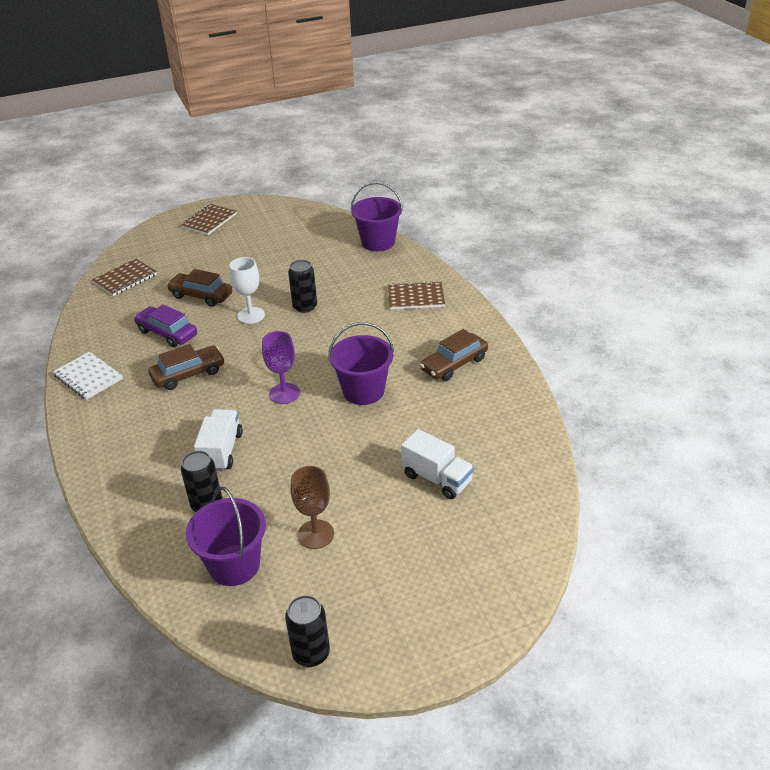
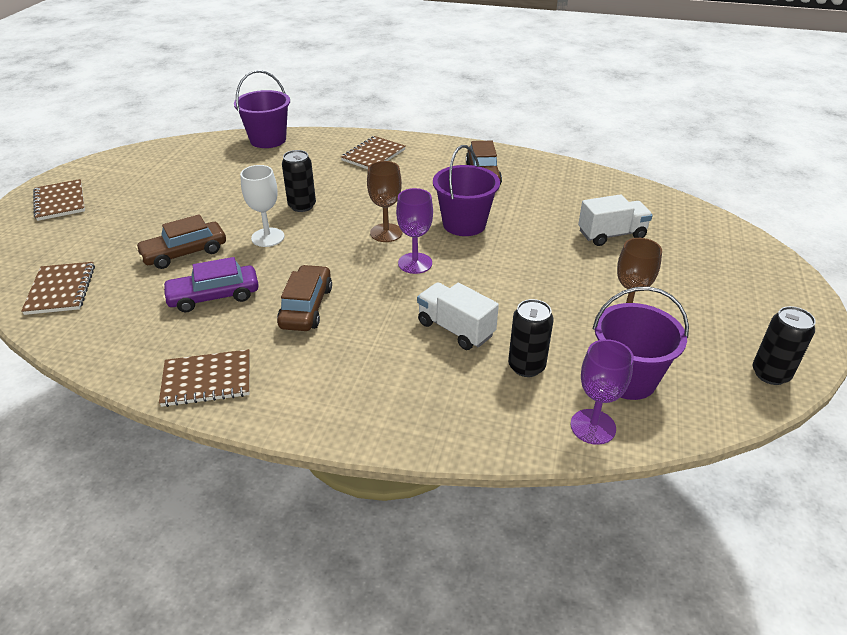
camera: 55 degrees left, 0 degrees up
white notebook [53,352,123,400] -> brown notebook [159,349,250,407]
none -> brown goblet [367,161,402,242]
none -> purple goblet [570,339,634,445]

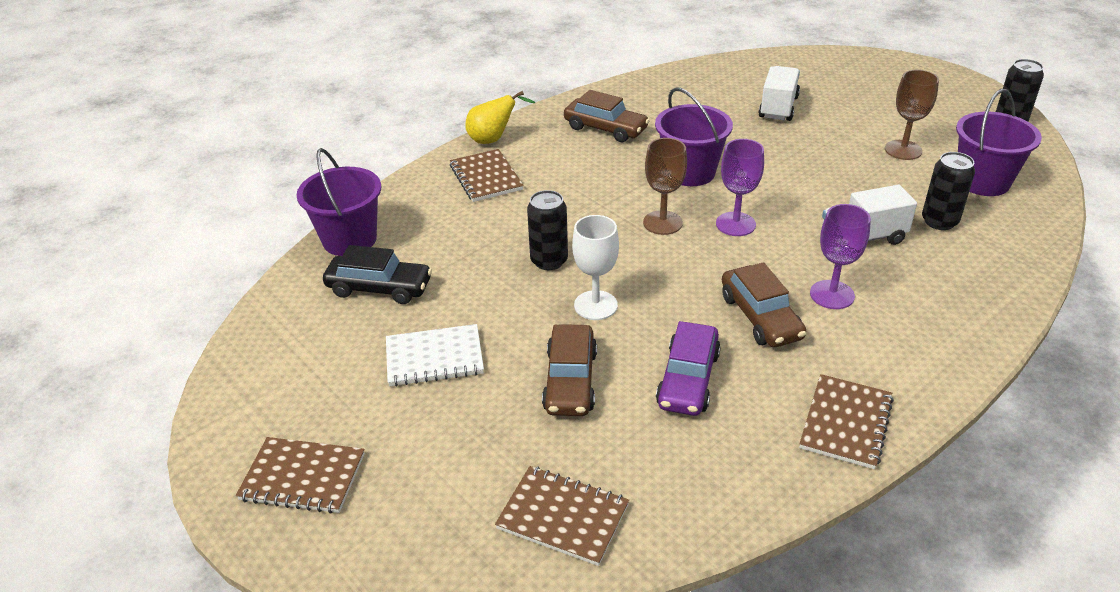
camera: 55 degrees left, 0 degrees up
brown car [277,265,332,331] -> brown car turned 150 degrees counterclockwise [722,262,806,347]
purple goblet [570,339,634,445] -> purple goblet moved to [810,204,871,309]
none -> black car [323,245,432,304]
none -> white notebook [386,324,484,386]
none -> yellow pear [465,91,535,144]

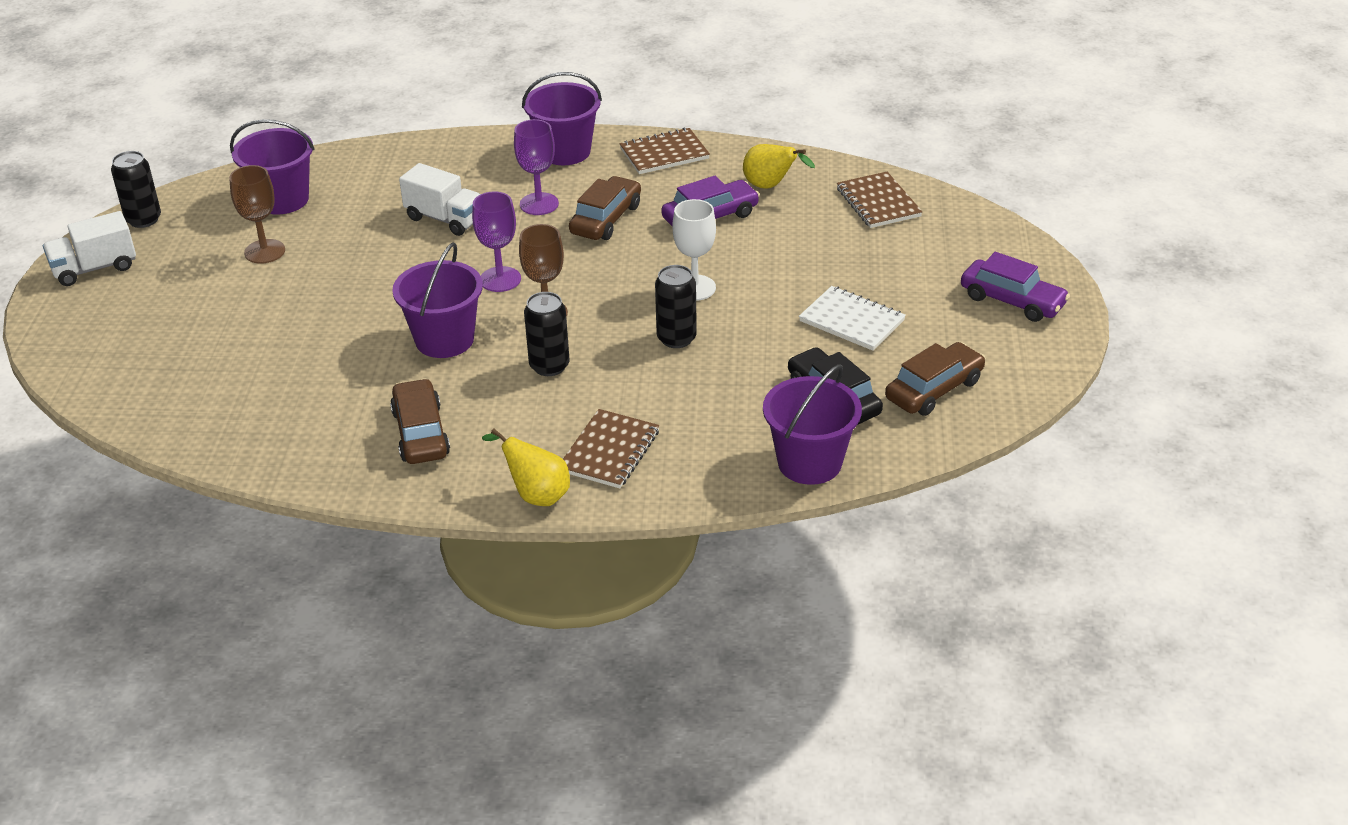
camera: 135 degrees left, 0 degrees up
brown notebook [236,437,365,514] -> purple car [961,252,1070,322]
brown car [542,324,597,416] -> brown car moved to [885,342,986,416]
white truck [758,66,800,121] -> white truck moved to [43,211,136,286]
black can [922,152,975,230] -> black can moved to [524,292,569,376]
none -> purple bucket [522,72,602,165]
none -> yellow pear [743,144,815,188]

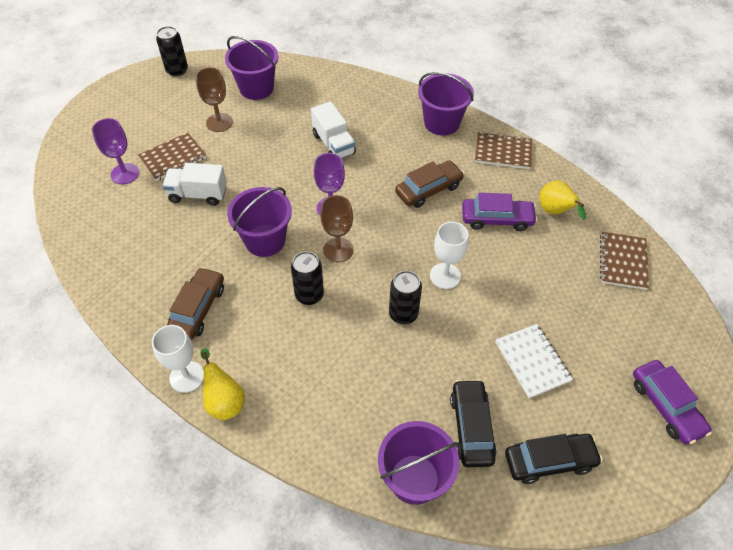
camera: 30 degrees right, 15 degrees up
white truck [43,211,136,286] -> white truck moved to [162,163,227,206]
purple goblet [514,119,559,215] -> purple goblet moved to [92,118,139,184]
brown notebook [563,409,659,488] -> brown notebook moved to [138,133,206,181]
brown car [885,342,986,416] -> black car [505,434,603,484]
none -> white goblet [152,325,204,393]

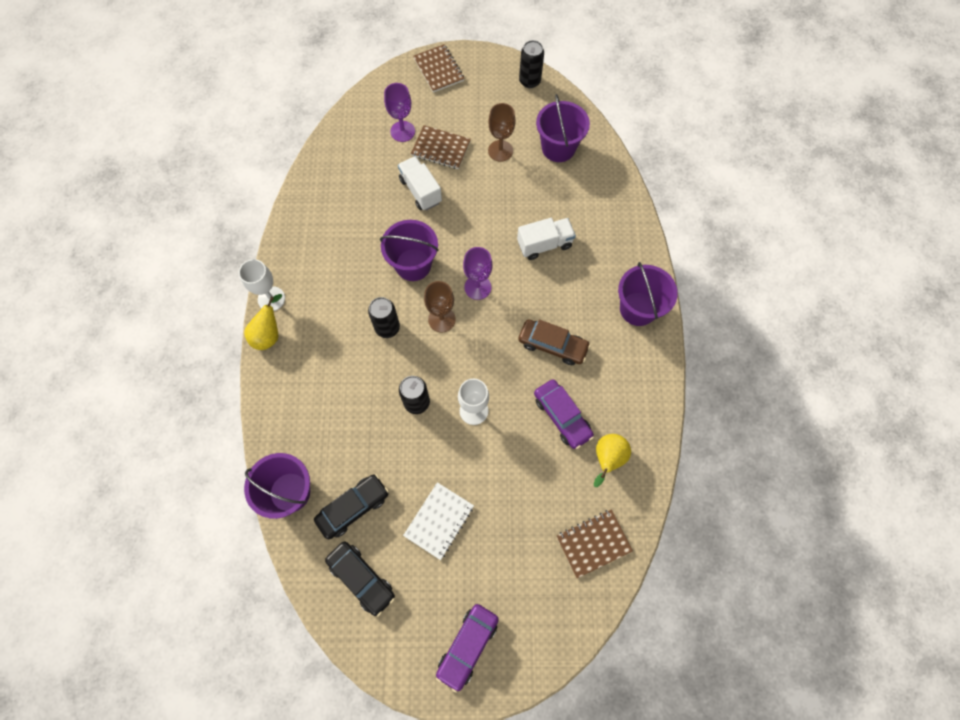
camera: 55 degrees right, 15 degrees up
brown car [166,267,224,340] -> none
white truck [311,101,356,158] -> white truck turned 135 degrees counterclockwise [517,218,576,260]
brown notebook [475,132,532,169] -> brown notebook moved to [413,44,465,93]

